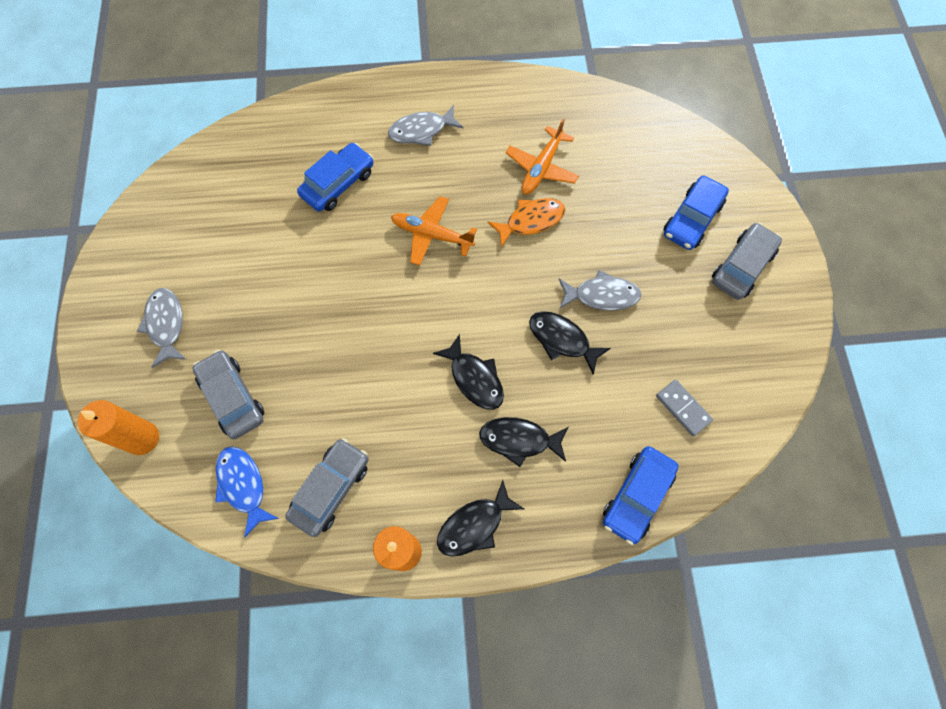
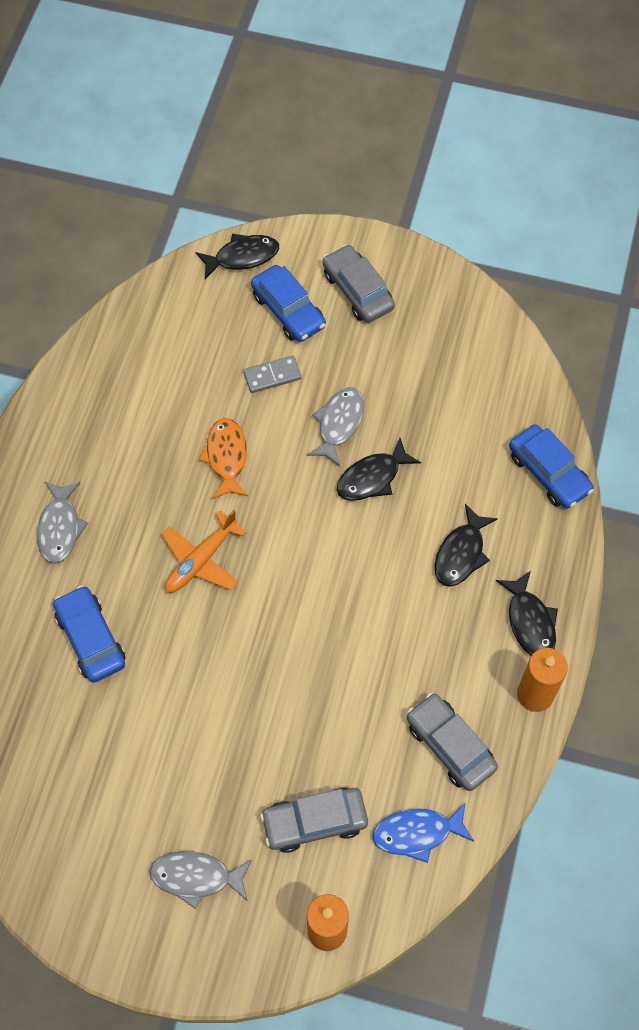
camera: 70 degrees left, 5 degrees down
black fish [433,334,504,410] -> black fish moved to [195,234,279,279]
orange plane [505,118,579,195] -> none
grey domino [656,380,713,436] -> grey domino moved to [243,356,302,393]

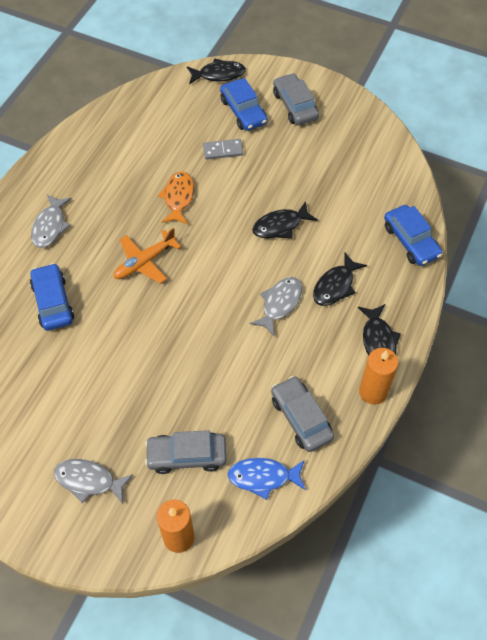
camera: 10 degrees right, 5 degrees down
grey fish [307,387,364,467] -> grey fish moved to [250,277,302,336]

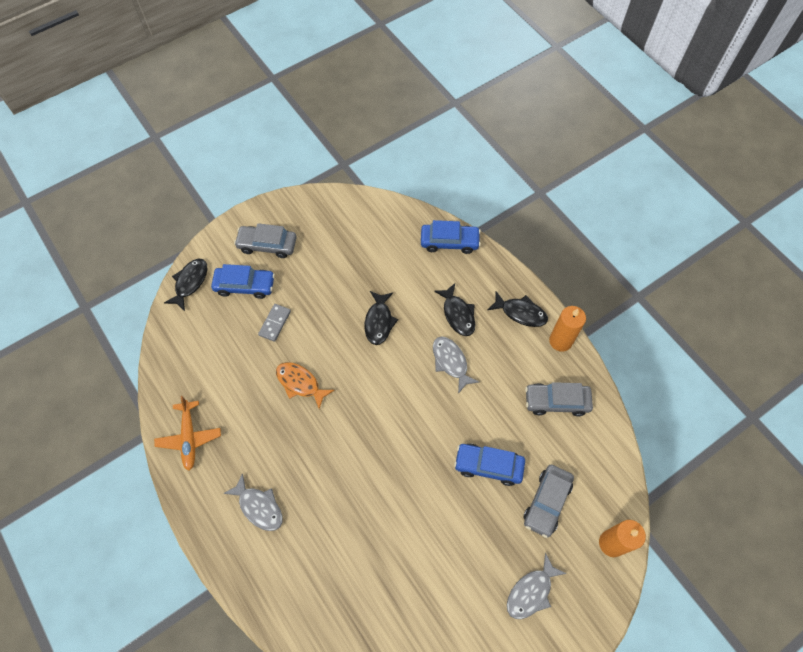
camera: 60 degrees left, 5 degrees up
blue car [30,263,74,331] -> blue car moved to [454,444,525,486]
orange plane [113,228,181,284] -> orange plane moved to [154,396,221,471]
blue fish [228,458,306,500] -> none

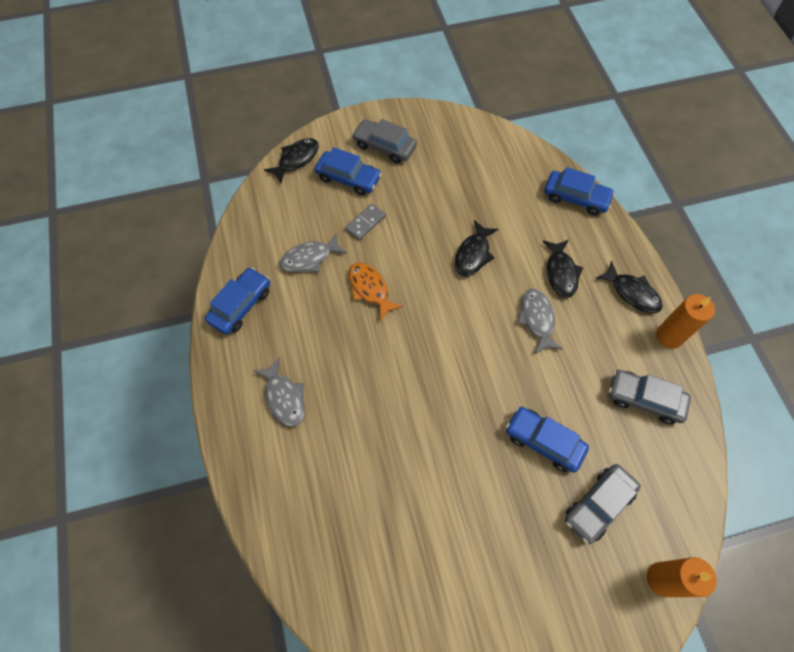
camera: 20 degrees right, 0 degrees up
orange plane [154,396,221,471] -> blue car [205,267,270,335]
grey fish [507,553,567,619] -> grey fish moved to [279,233,347,272]

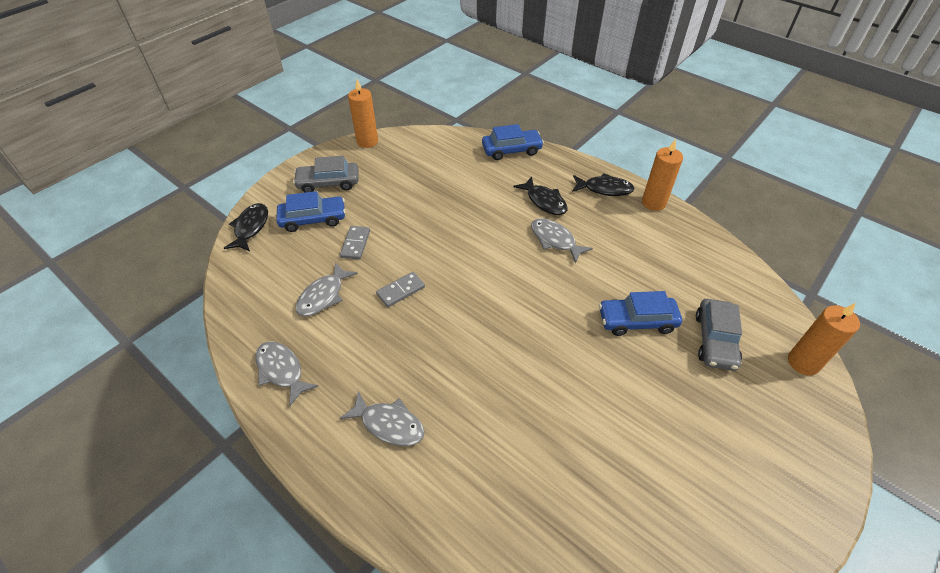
camera: 35 degrees left, 15 degrees down
blue car [205,267,270,335] -> grey fish [255,342,318,406]
orange fish [349,263,403,321] -> grey domino [376,272,425,307]
black fish [455,220,498,276] -> none
grey car [608,370,691,424] -> none
none -> orange candle [348,79,378,148]

